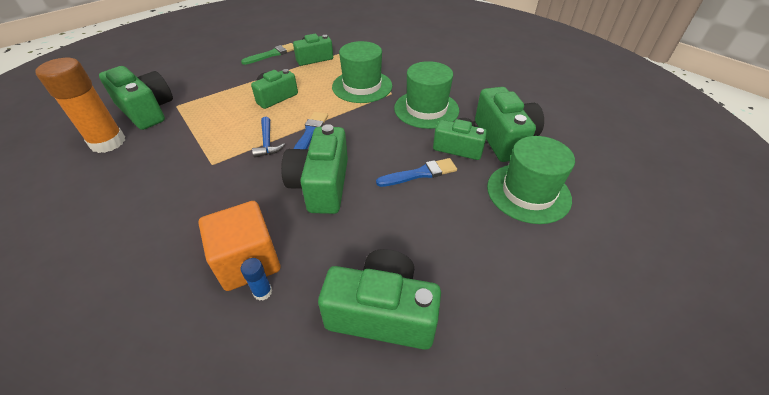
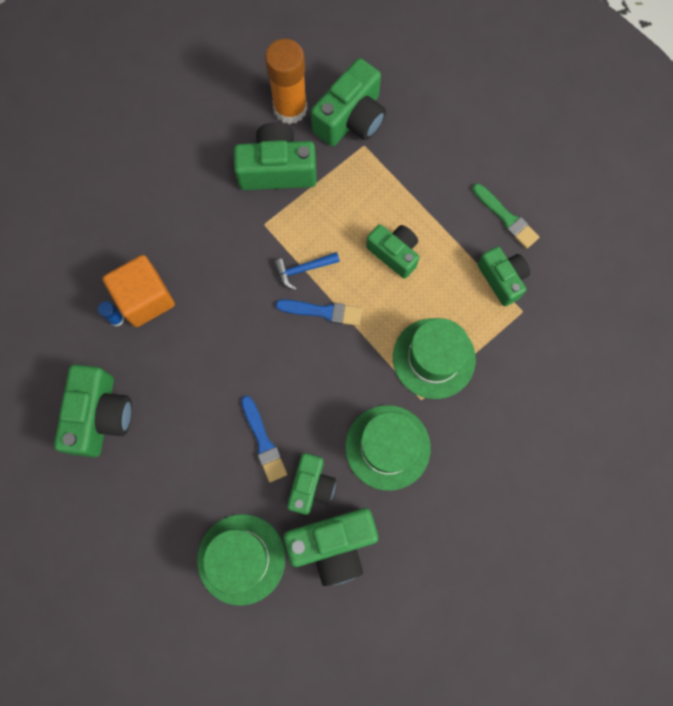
camera: 85 degrees right, 30 degrees up
green camera [281,124,348,214] -> green camera moved to [234,123,317,190]

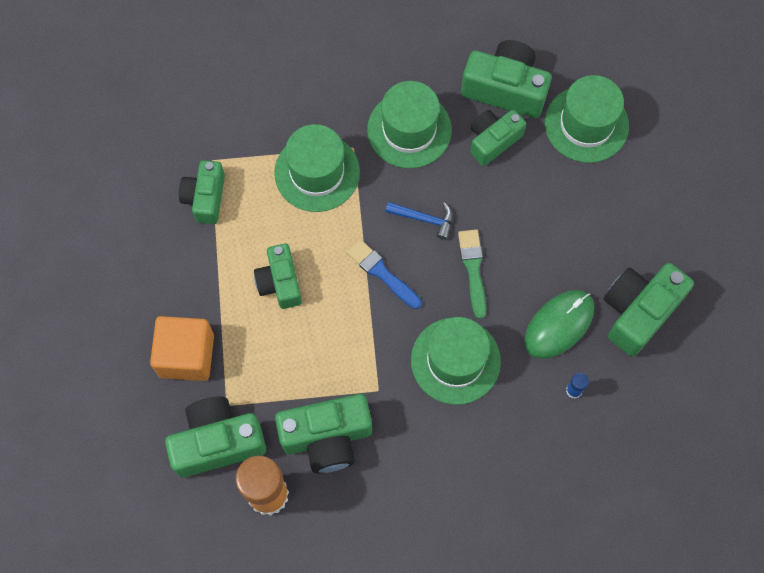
camera: 145 degrees left, 5 degrees down
orange cube [102,255,175,327] -> orange cube moved to [150,316,214,381]
green camera [234,123,317,190] -> green camera turned 45 degrees counterclockwise [275,394,372,473]
blue brush [241,396,287,482] -> none
blue hammer [274,252,340,290] -> blue hammer moved to [385,202,452,240]
green brush [472,184,540,249] -> green brush moved to [458,229,486,319]
none -> green hat [411,317,501,405]
none -> green mouse [524,290,594,359]

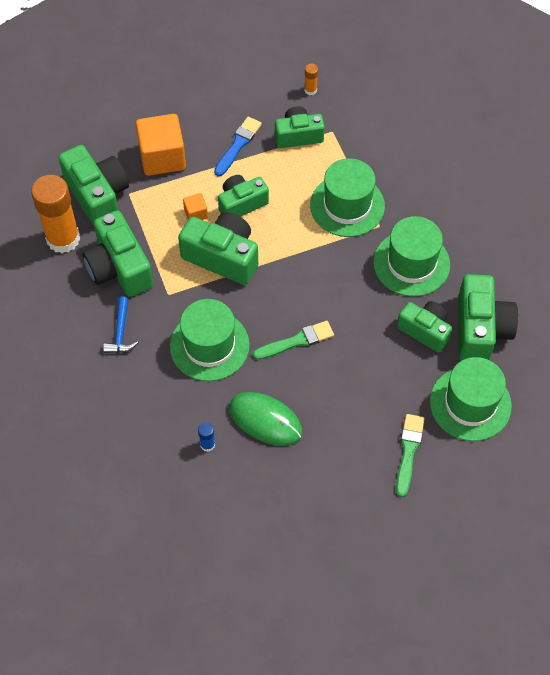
camera: 75 degrees right, 10 degrees down
blue brush [346,239,422,309] -> blue brush moved to [214,117,262,177]
blue hammer [385,202,452,240] -> blue hammer moved to [103,296,138,353]
green camera [604,263,694,356] -> green camera moved to [178,212,258,285]
none -> orange cube [183,193,208,220]
none -> orange glue stick [304,64,318,95]
none -> green brush [396,414,425,497]

